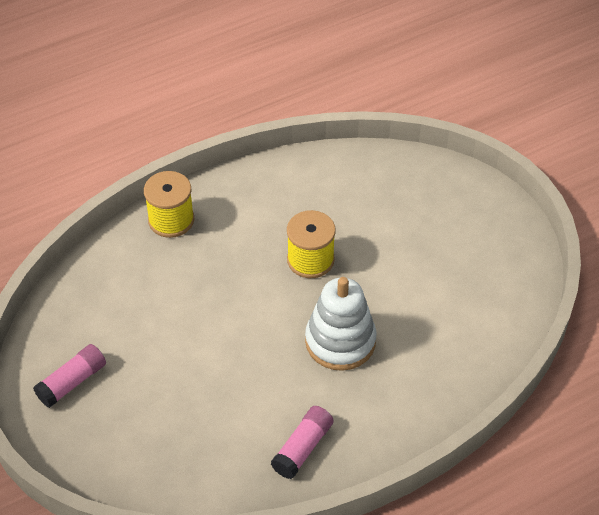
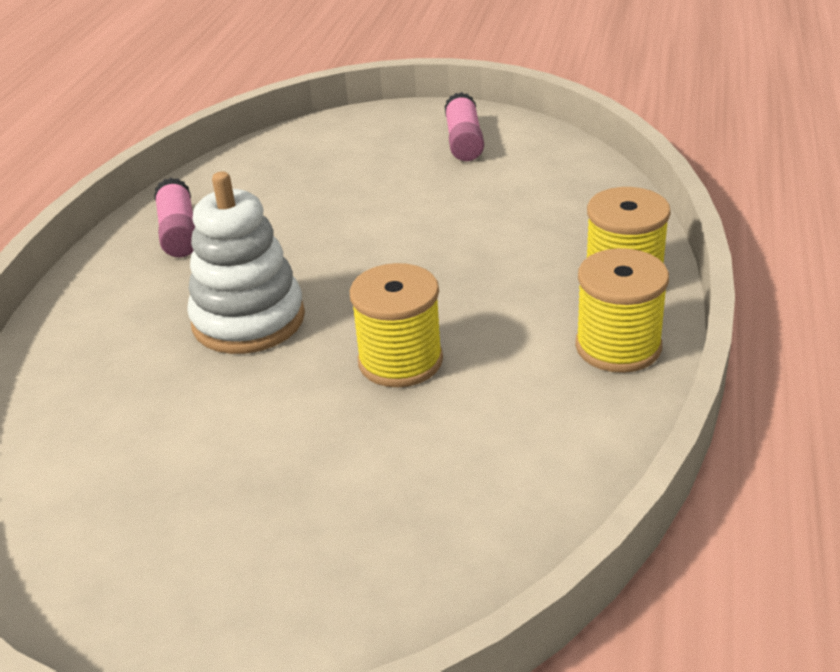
camera: 135 degrees right, 15 degrees down
none -> yellow spool [575,248,669,373]

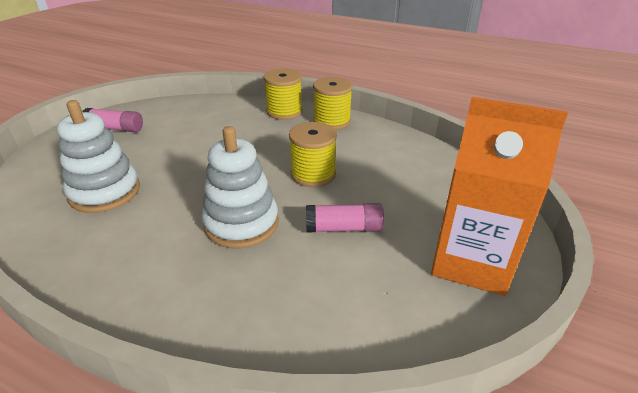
camera: 80 degrees left, 0 degrees up
pink glue stick [154,178,195,257] -> pink glue stick moved to [306,203,384,232]
none -> white stacking toy [57,100,140,213]
none -> orange carton [431,97,568,296]

